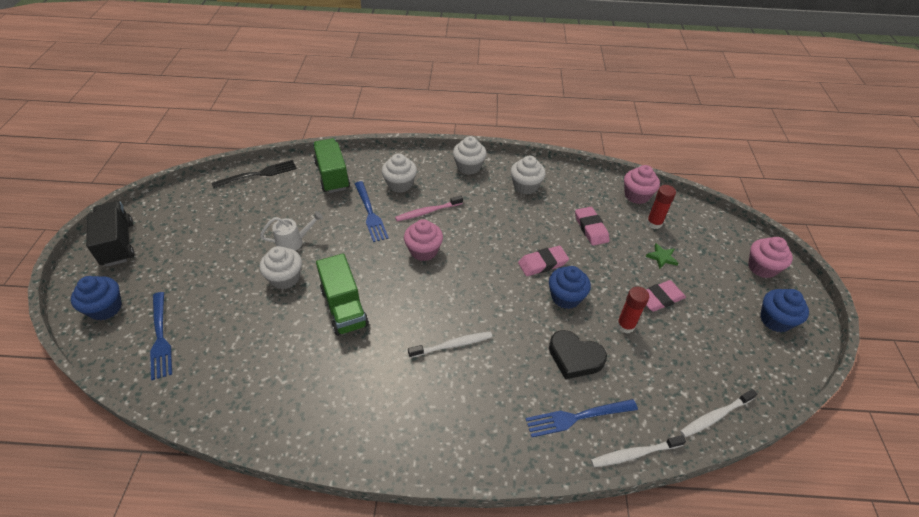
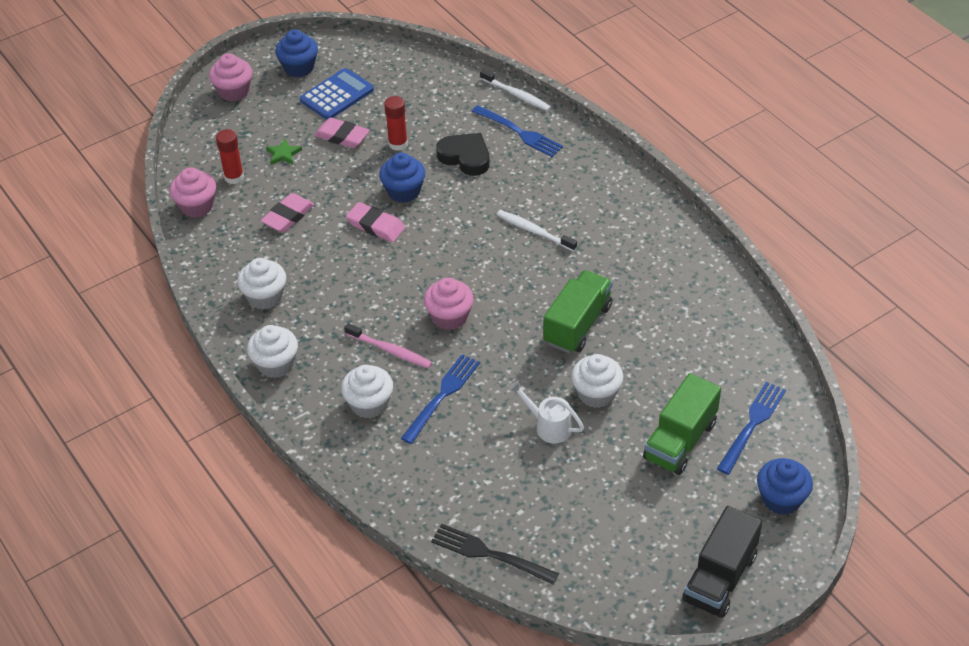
camera: 125 degrees left, 0 degrees up
green truck [313,138,350,193] -> green truck moved to [643,373,721,475]
black heart [549,330,607,379] -> black heart turned 45 degrees counterclockwise [436,133,490,176]
white toothbrush [680,389,757,437] -> none
none -> blue calculator [300,68,374,120]

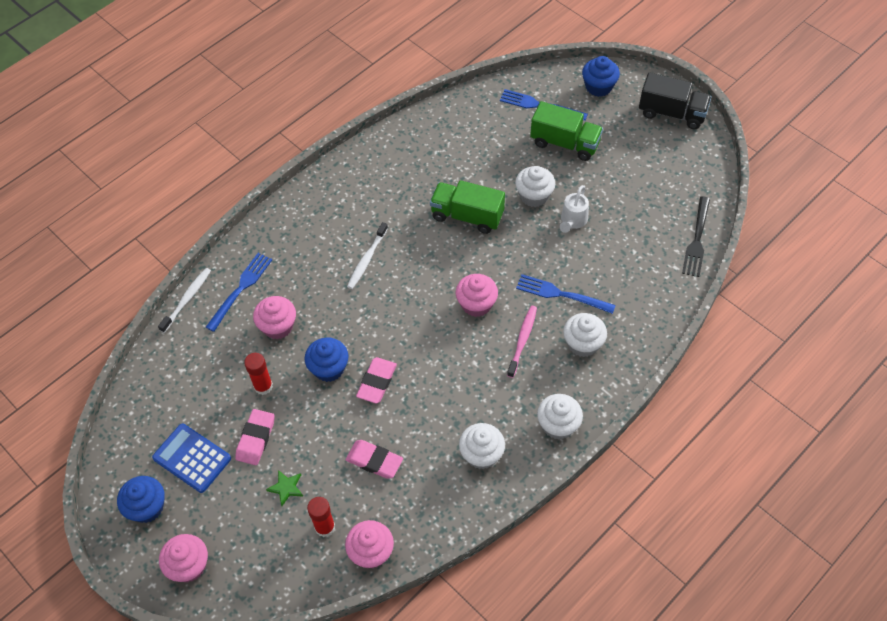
camera: 100 degrees left, 10 degrees up
black heart [436,133,490,176] -> pink cupcake [253,296,296,339]

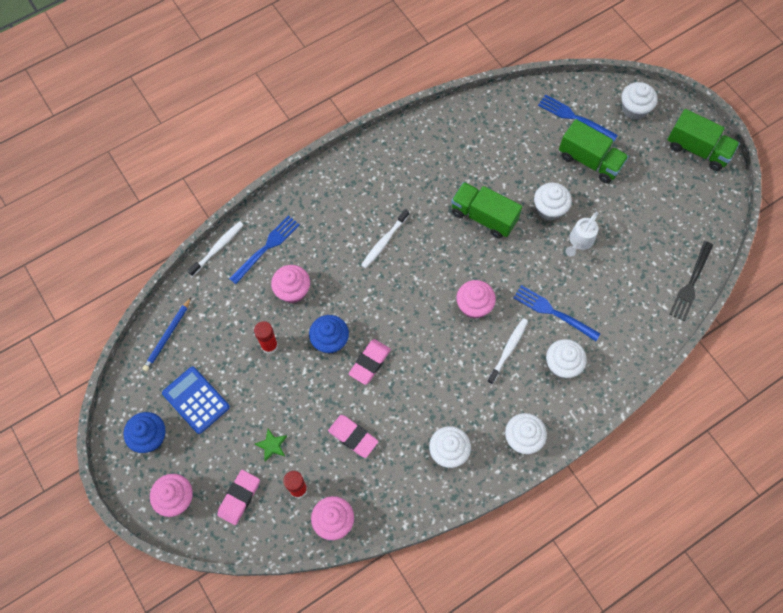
camera: 10 degrees right, 10 degrees up
pink eraser [235,409,275,465] -> pink eraser moved to [217,470,260,525]
pink toothbrush [507,306,537,378] -> white toothbrush [487,318,528,384]
blue cupcake [582,56,620,97] -> white cupcake [621,82,658,119]
black truck [639,73,712,129] -> green truck [667,109,740,171]
none -> blue pencil [142,298,191,371]

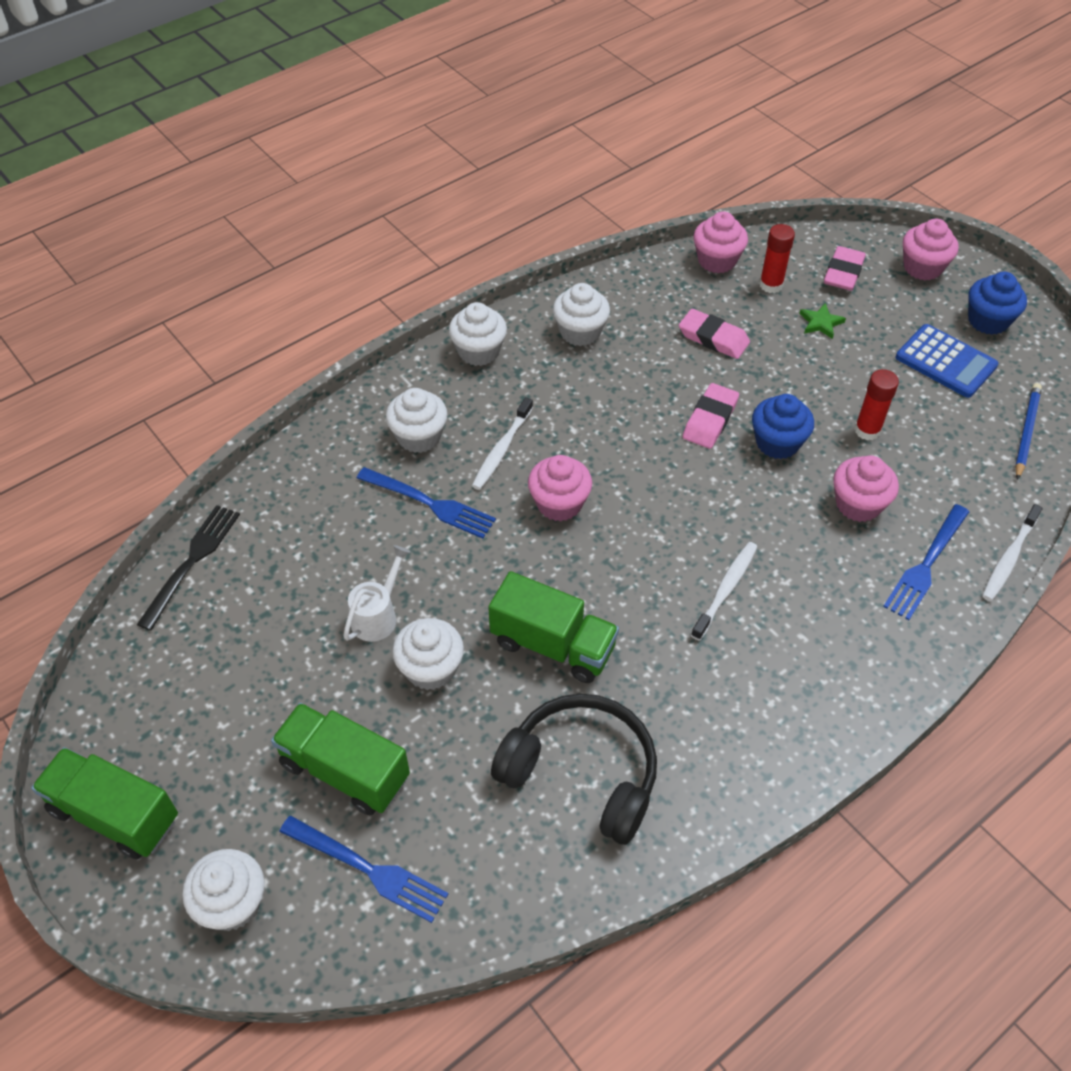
camera: 175 degrees right, 15 degrees down
none -> black headphones [491,694,657,845]

